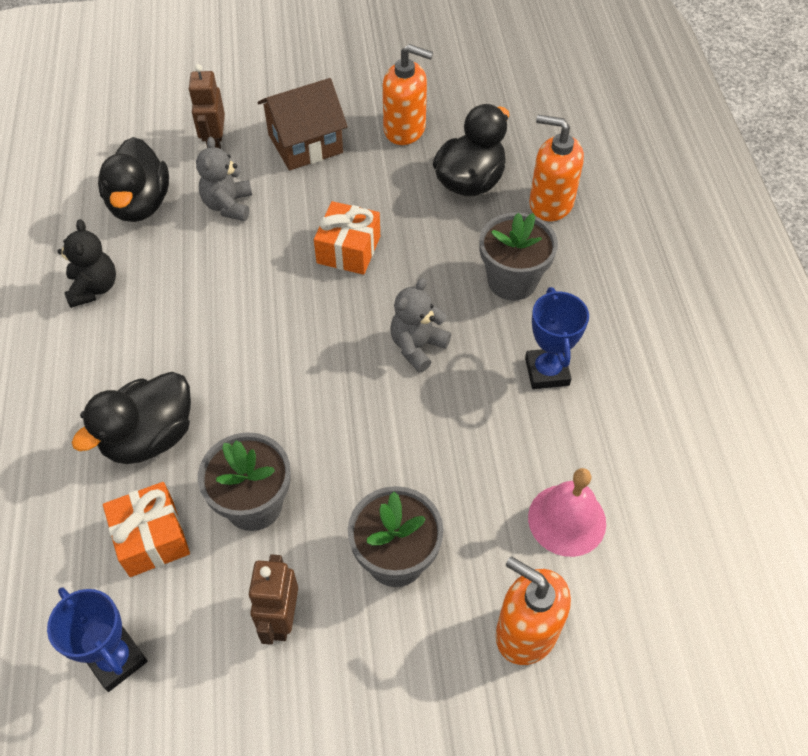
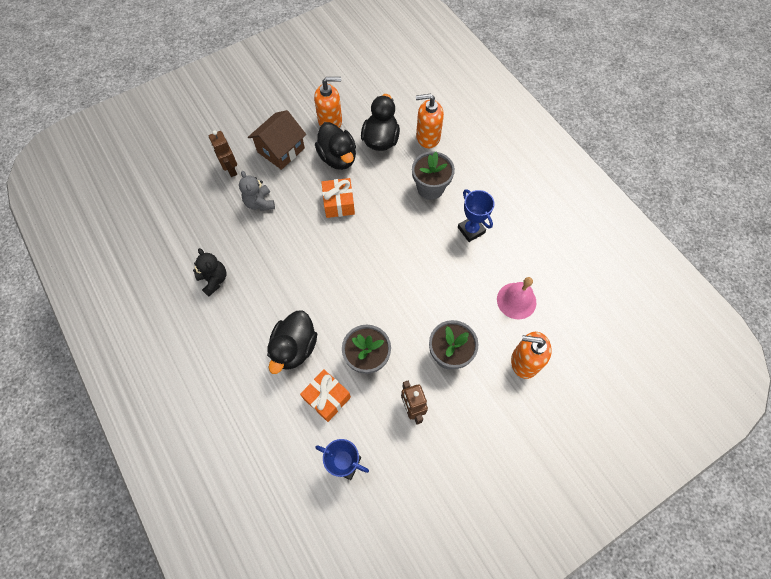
camera: 25 degrees left, 10 degrees up
black duck [98,137,169,222] -> black duck moved to [315,122,356,170]
grey teddy bear [390,278,451,373] -> none

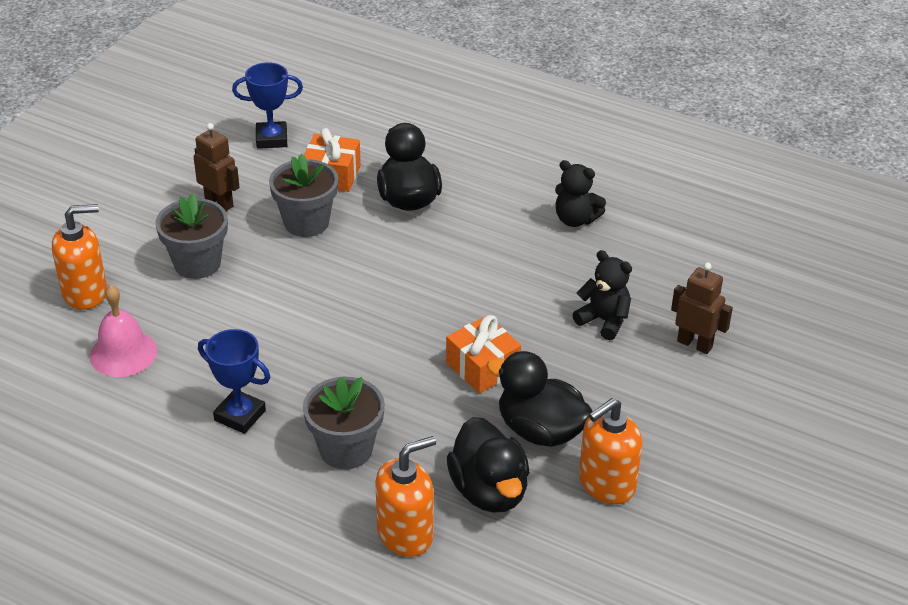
camera: 150 degrees right, 25 degrees down
grey teddy bear [239,171,275,211] -> black teddy bear [572,250,632,340]
brown house [248,110,306,170] -> none

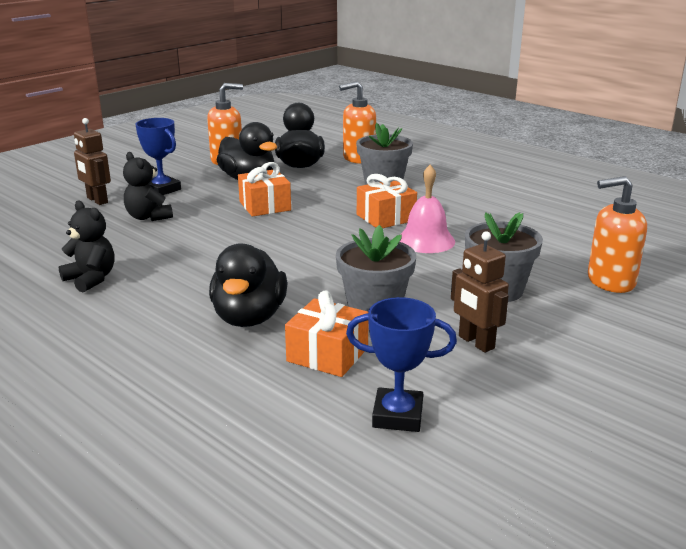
camera: 165 degrees left, 15 degrees down
pink bell [90,285,157,377] -> pink bell moved to [400,165,455,253]
blue trophy [198,329,270,434] -> blue trophy moved to [136,118,181,195]
none -> orange gift [357,174,417,228]

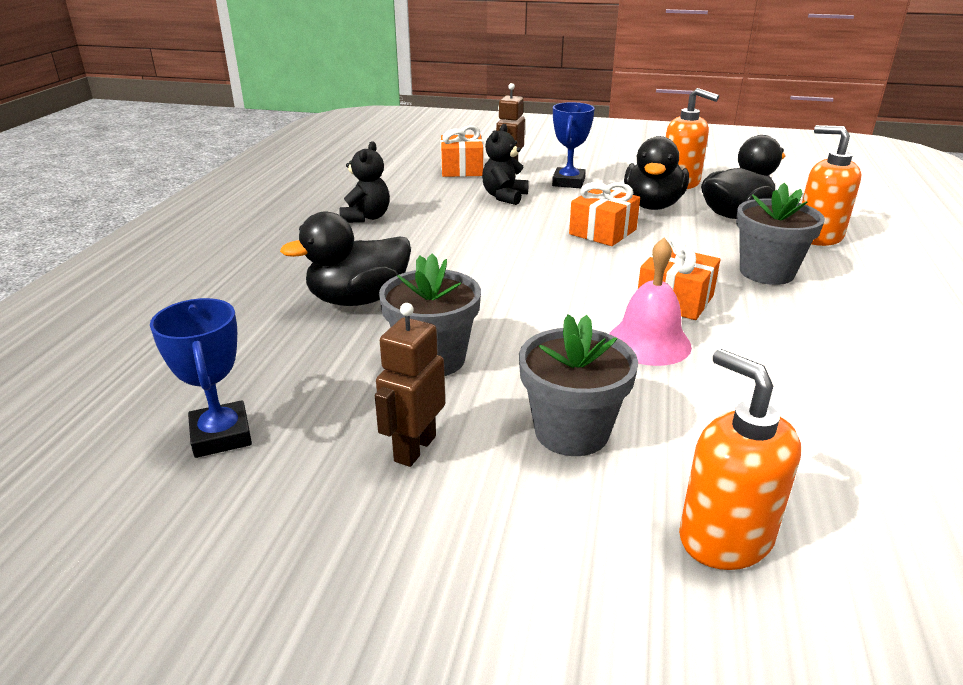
camera: 60 degrees right, 5 degrees up
orange gift [285,290,369,377] -> orange gift moved to [441,125,483,177]

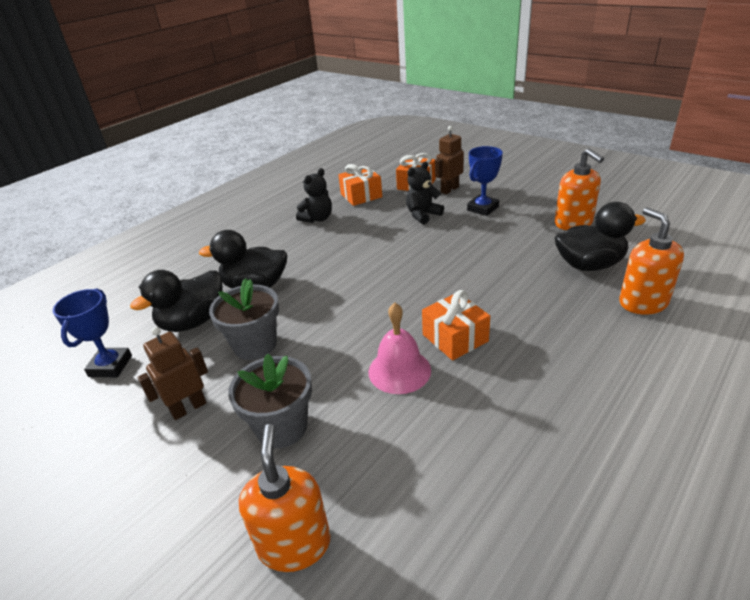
camera: 30 degrees right, 5 degrees up
orange gift [569,182,640,246] -> orange gift moved to [338,164,382,206]
black duck [624,136,689,210] -> black duck moved to [130,270,223,332]
grey flower pot [736,183,825,285] -> none

